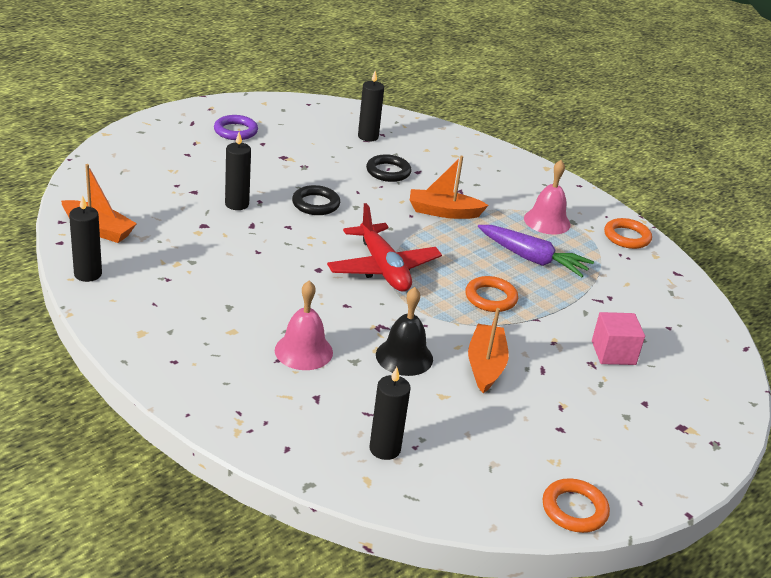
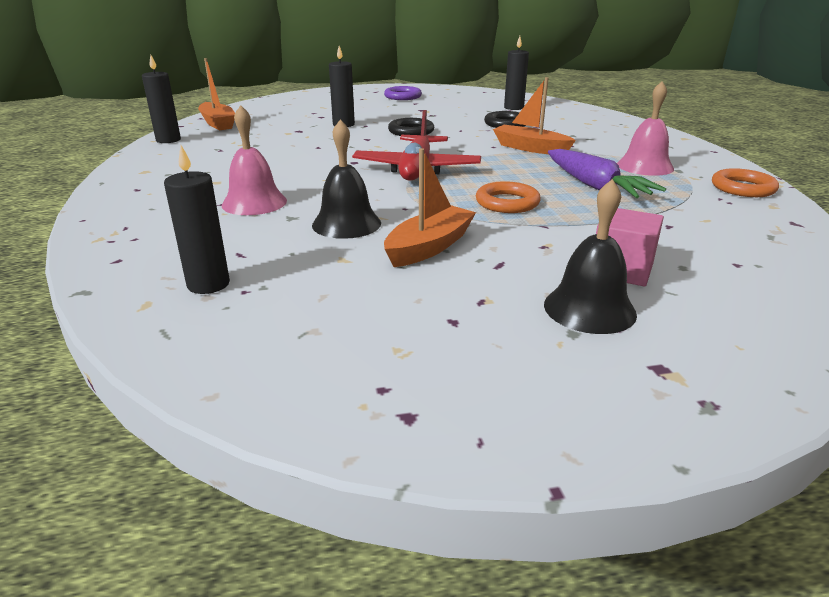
camera: 35 degrees right, 5 degrees down
orange ring [543,478,610,533] -> none
none -> black bell [544,179,637,334]

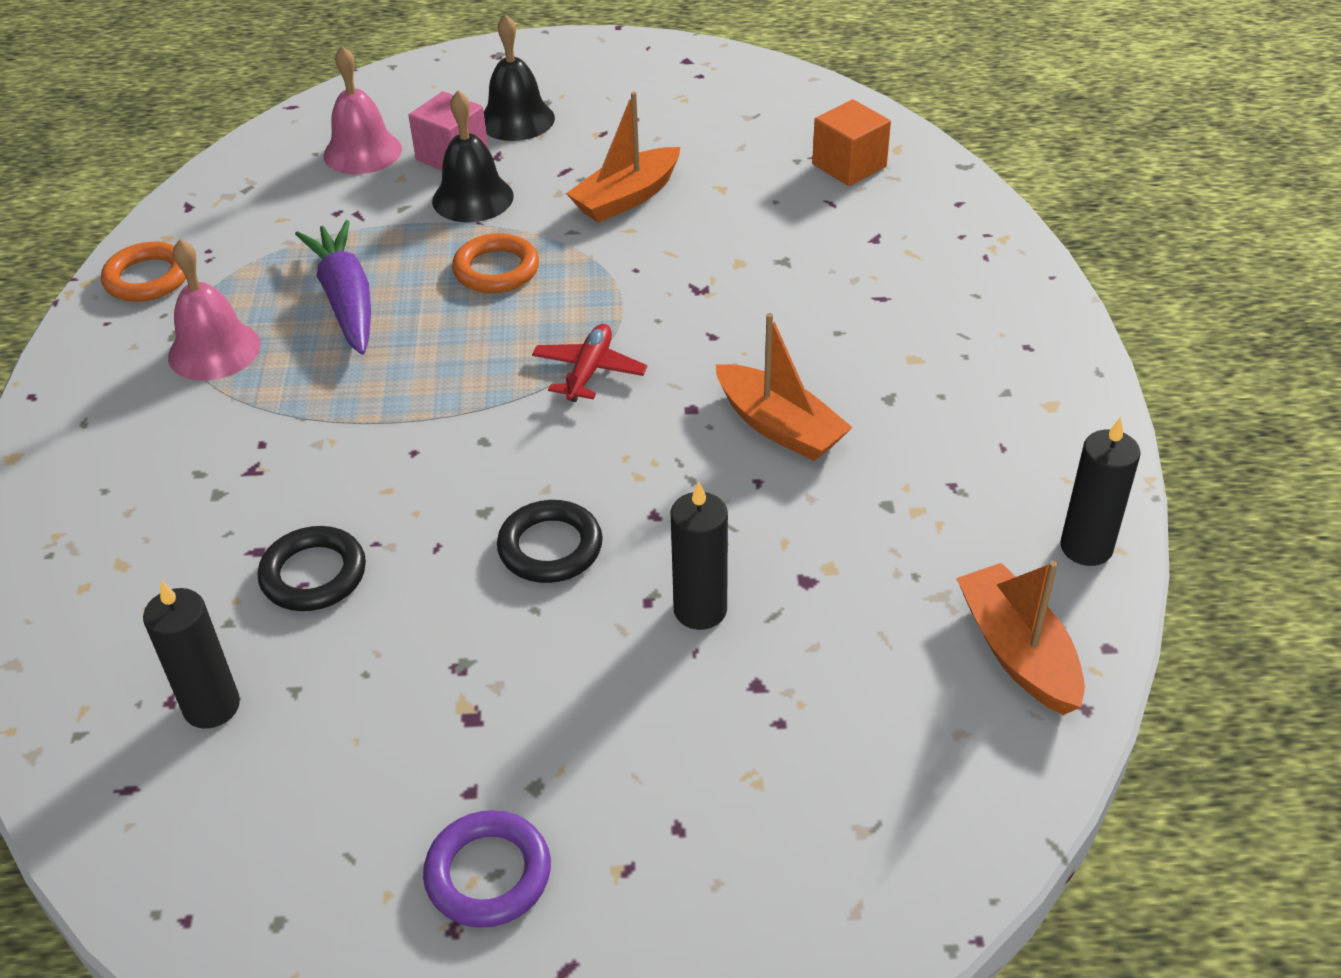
camera: 170 degrees left, 15 degrees up
black candle [164,145,230,294] -> orange cube [812,100,891,186]
pink bell [222,105,287,215] -> pink bell moved to [324,46,402,174]
black bell [312,119,381,239] -> black bell moved to [432,90,514,222]
red plane [352,110,481,181] -> red plane [532,324,648,402], size x0.55
orange boat [493,77,576,154] -> orange boat moved to [716,313,853,461]

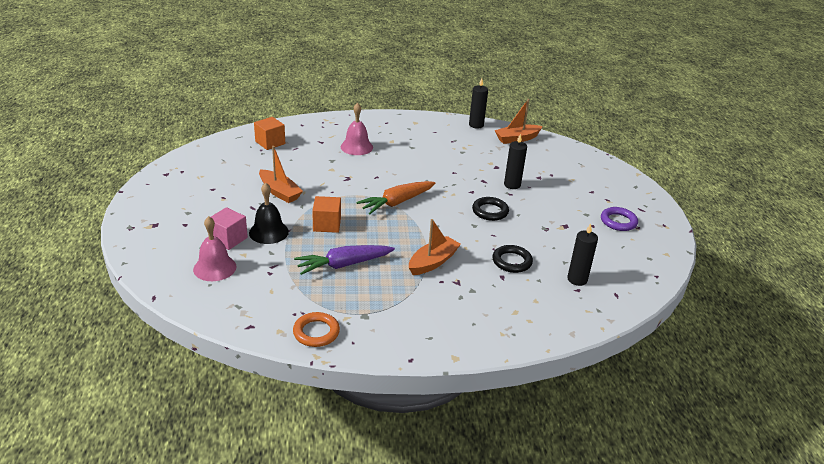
camera: 95 degrees left, 10 degrees down
pink bell [168,239,260,381] -> pink bell moved to [341,103,373,155]
orange ring [452,233,539,293] -> orange cube [312,196,341,233]
black bell [484,14,555,141] -> none
red plane [532,324,648,402] -> orange carrot [356,181,436,214]
orange boat [716,313,853,461] -> orange boat moved to [409,219,461,275]

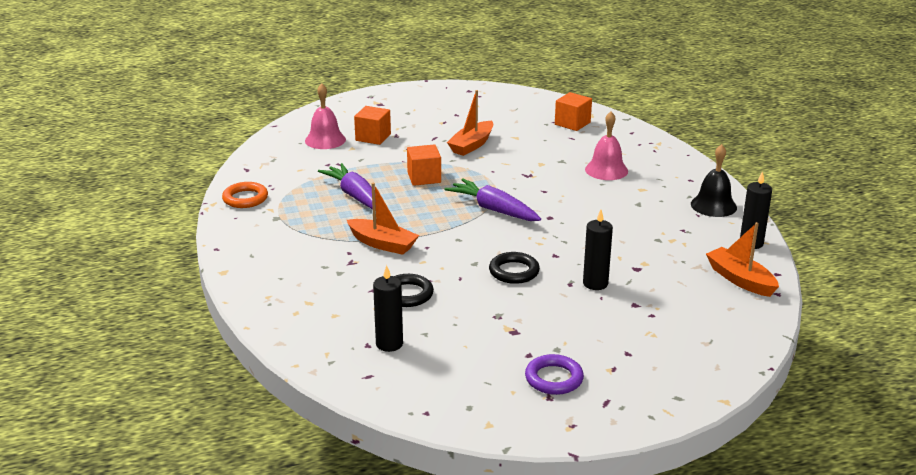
camera: 80 degrees right, 5 degrees down
pink cube [211,207,248,250] -> orange cube [354,106,391,145]
black bell [249,182,289,244] -> black bell moved to [691,144,737,217]
orange carrot [356,181,436,214] -> purple carrot [444,179,541,221]

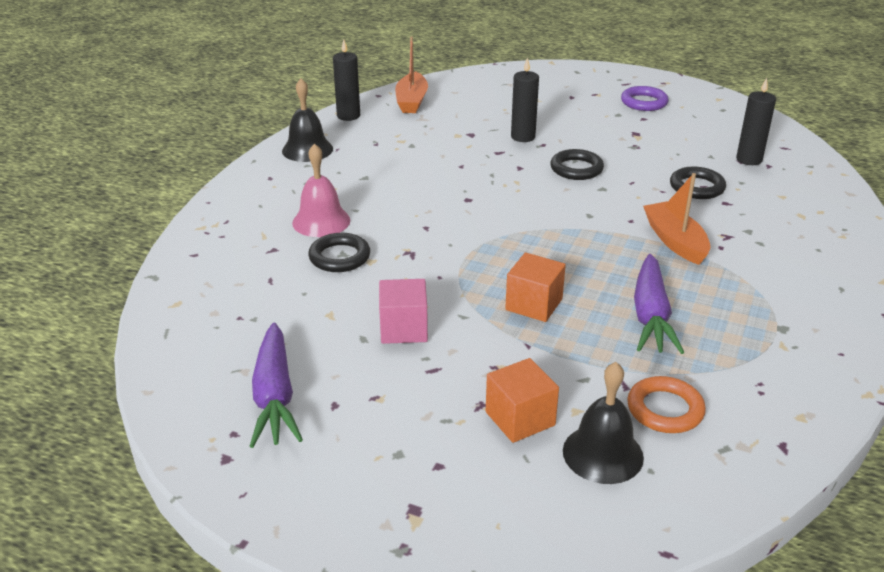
camera: 140 degrees left, 5 degrees up
orange ring [222,182,268,208] -> orange ring moved to [627,376,706,433]
pink bell [305,83,346,149] -> black bell [563,362,644,484]
purple carrot [444,179,541,221] -> purple carrot moved to [250,322,303,448]
orange boat [447,90,493,156] -> pink cube [379,279,428,344]
orange cube [555,92,592,131] -> none
none -> black ring [308,233,370,272]

